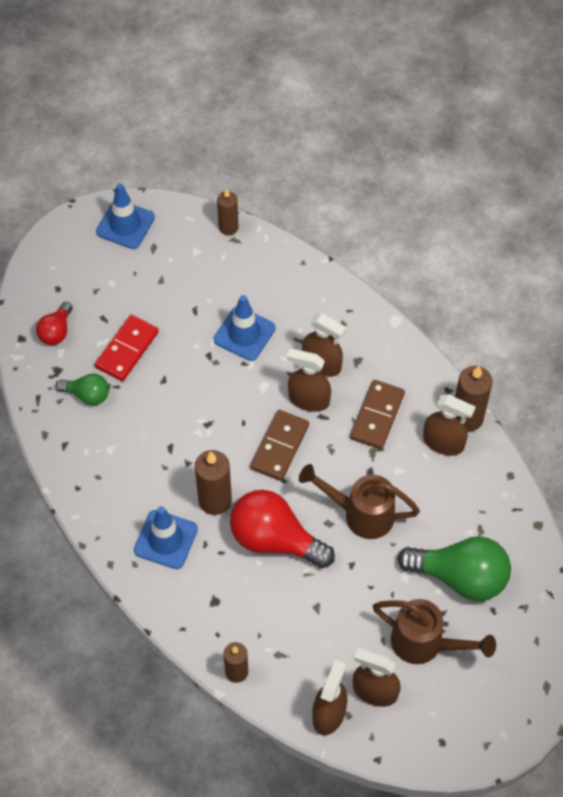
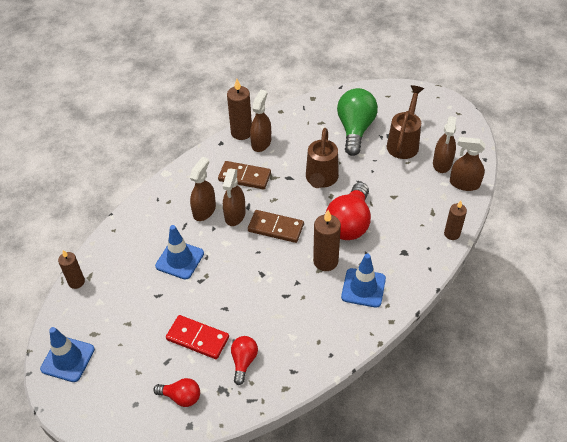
camera: 95 degrees left, 10 degrees down
green light bulb [56,374,109,405] -> red light bulb [231,336,258,385]

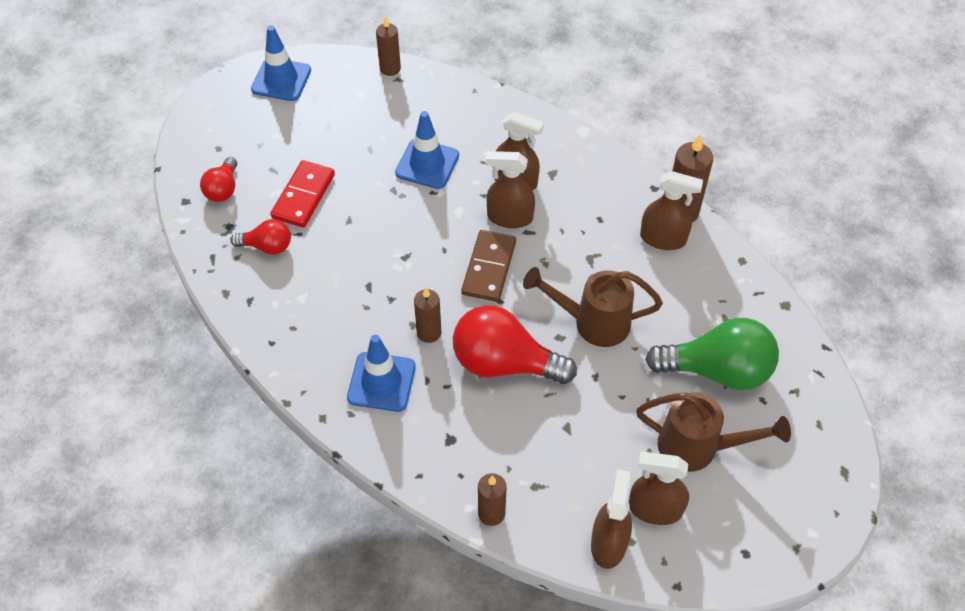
camera: 85 degrees right, 5 degrees up
brown domino [218,161,271,190] -> none
brown candle [313,210,341,271] -> brown candle [414,287,442,343], size x0.66

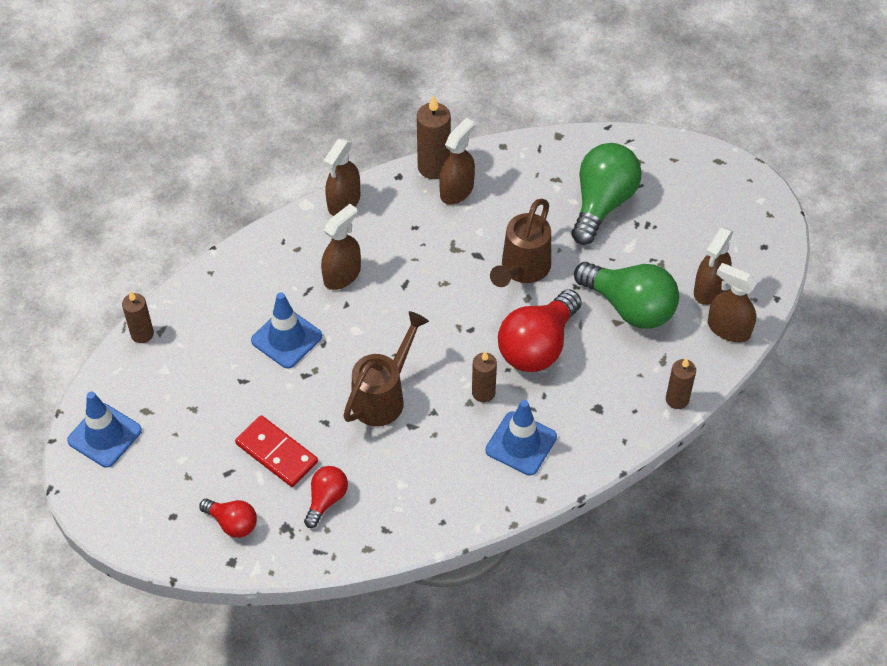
camera: 70 degrees left, 0 degrees up
brown domino [461,230,516,302] -> none
brown spray bottle [486,151,535,228] -> brown spray bottle moved to [324,139,360,216]
brown watering can [636,392,791,472] -> brown watering can moved to [343,311,429,426]
none -> green light bulb [574,262,679,329]

